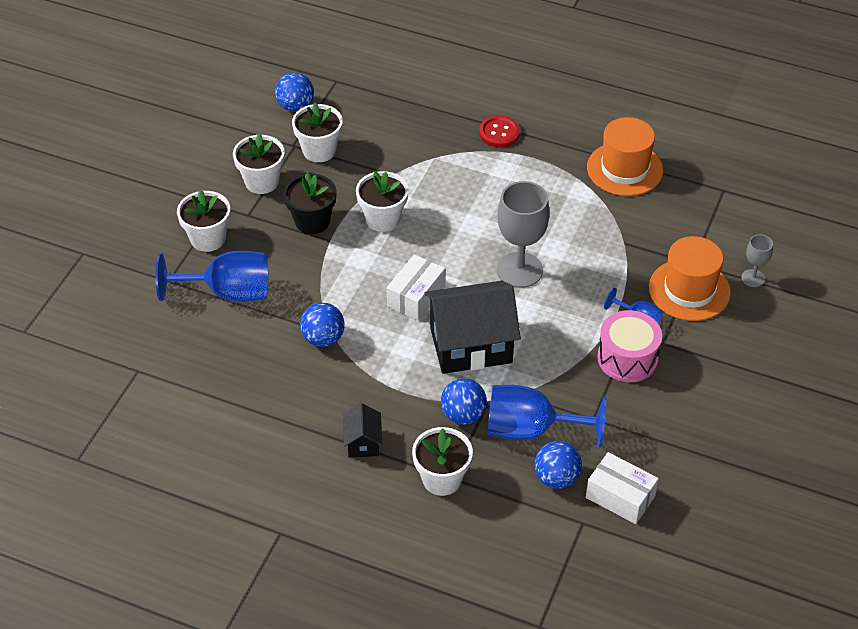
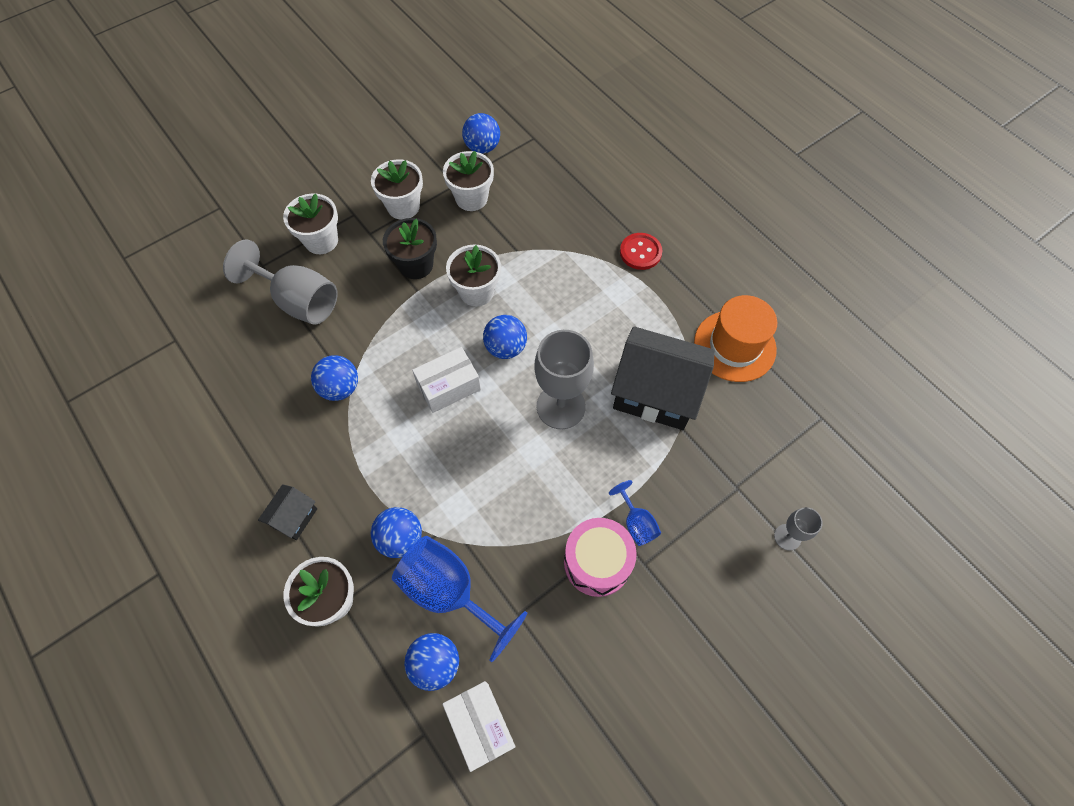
camera: 30 degrees right, 15 degrees up
blue goblet [155,251,268,302] -> grey goblet [223,239,338,325]
black house [424,281,521,374] -> black house moved to [611,326,714,430]
orange hat [649,236,731,321] -> none
none -> blue ball [483,315,527,359]

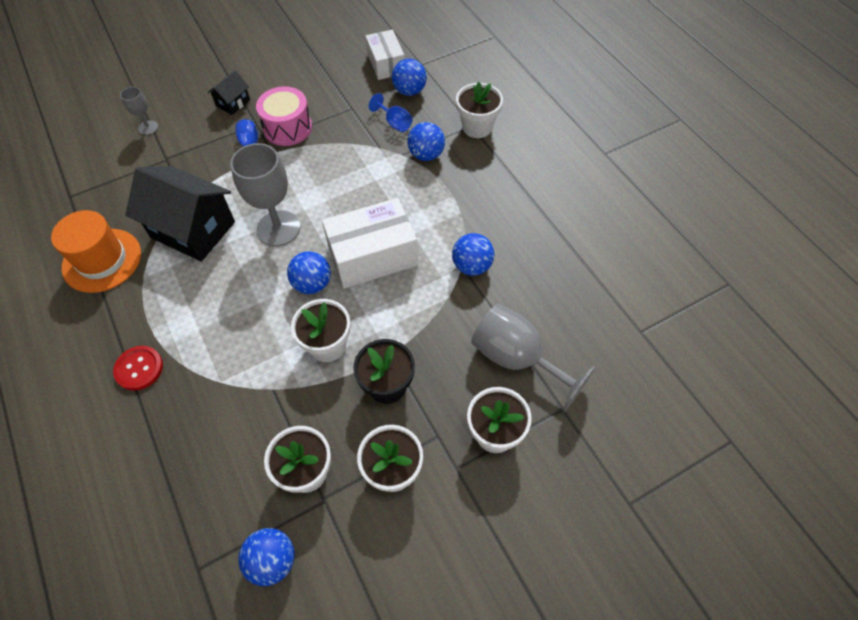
camera: 170 degrees left, 5 degrees down
black house [258,484,317,540] -> black house moved to [208,71,250,115]
blue goblet [392,536,527,662] -> blue goblet [369,93,413,132], size x0.50
white box [412,347,481,413] -> white box [322,198,418,289], size x1.57

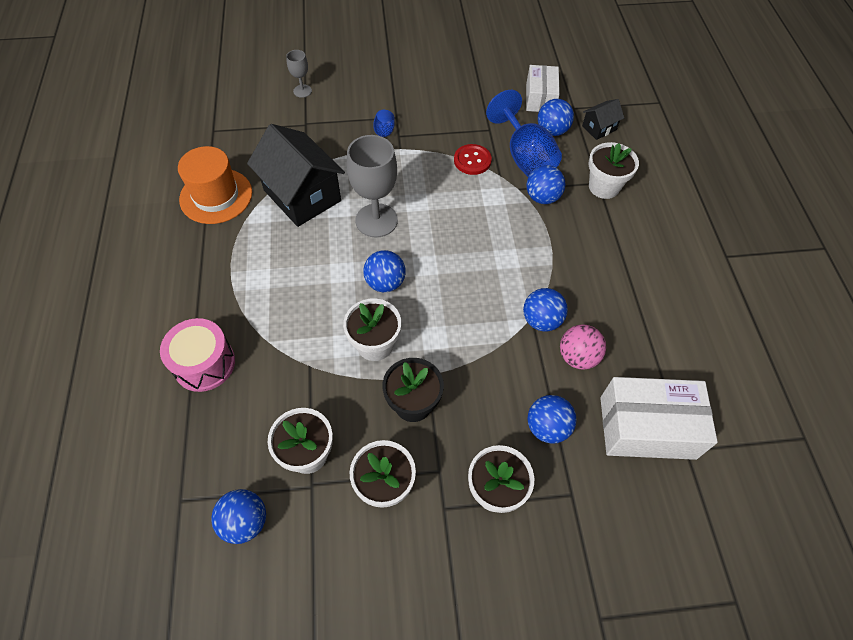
camera: 20 degrees right, 0 degrees up
red button [113,346,163,391] -> red button moved to [454,144,492,175]
black house [208,71,250,115] -> black house moved to [582,99,624,140]
pink drum [256,86,312,146] -> pink drum moved to [160,318,235,392]
white box [322,198,418,289] -> white box moved to [600,377,718,460]
blue goblet [369,93,413,132] -> blue goblet [486,90,562,177], size x1.99
grey goblet [471,304,596,410] -> blue ball [527,395,577,444]
none -> pink ball [560,324,606,370]

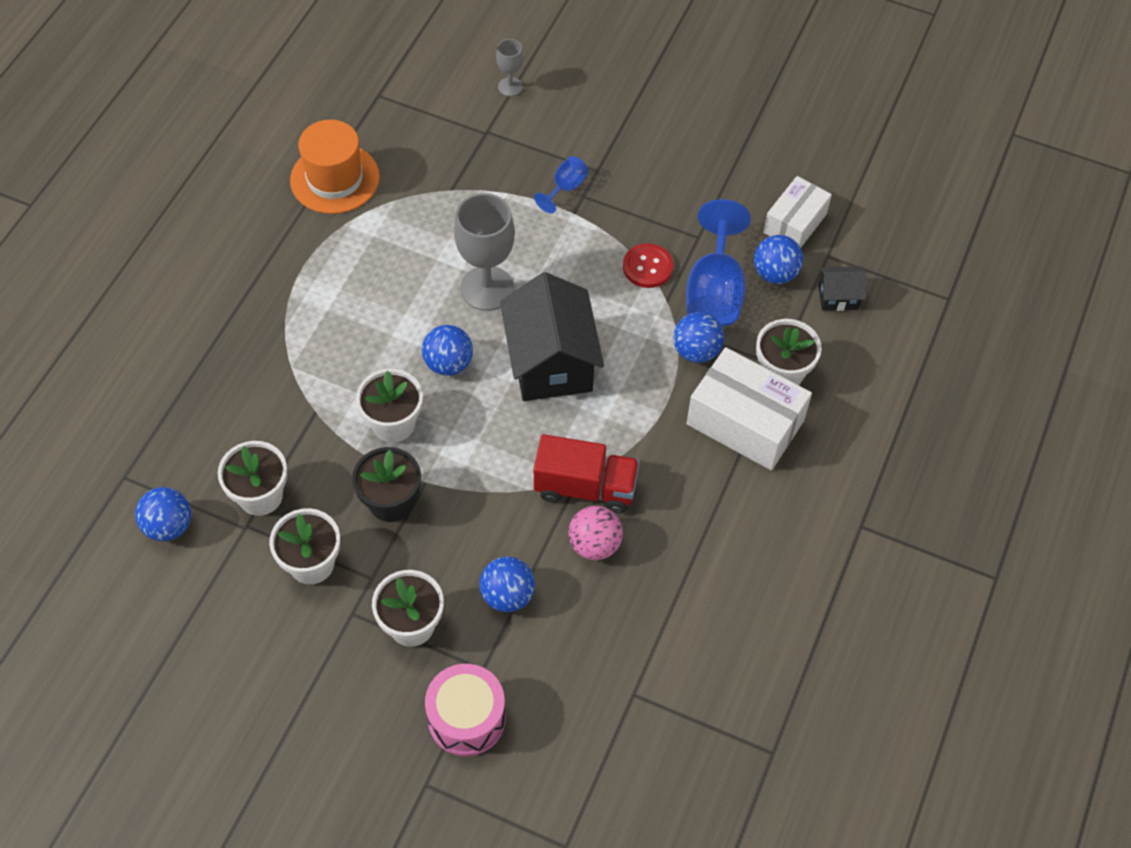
camera: 30 degrees right, 0 degrees up
pink drum [160,318,235,392] -> pink drum moved to [425,664,506,756]
black house [247,124,345,227] -> black house moved to [500,272,604,401]
blue ball [523,288,568,332] -> red truck [534,434,640,514]
white box [600,377,718,460] -> white box moved to [687,347,812,470]

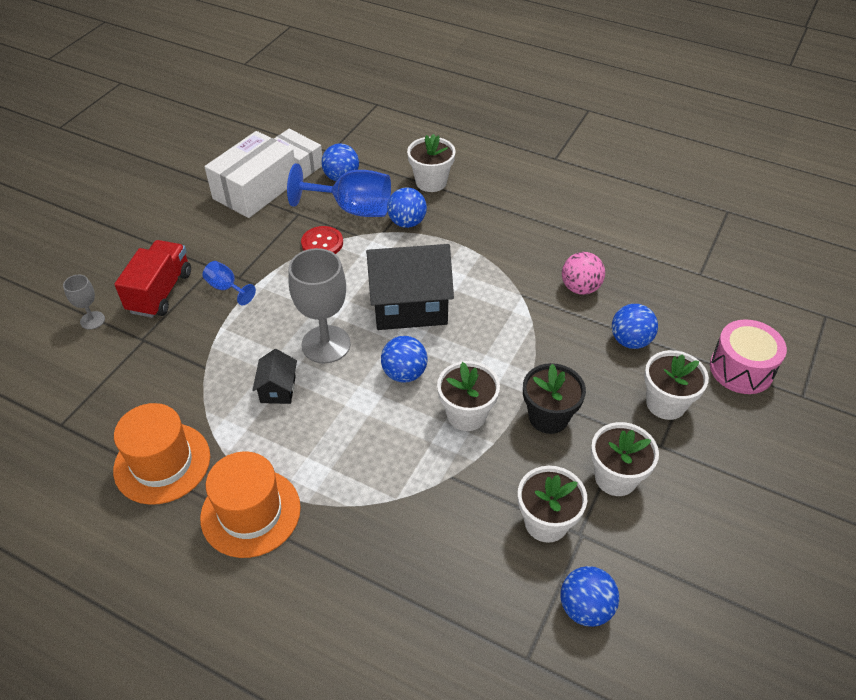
camera: 85 degrees left, 10 degrees down
red truck [534,434,640,514] -> red truck moved to [114,240,191,318]
white box [687,347,812,470] -> white box moved to [205,131,295,218]
black house [818,266,867,311] -> black house moved to [252,349,297,404]
none -> orange hat [200,452,301,558]

